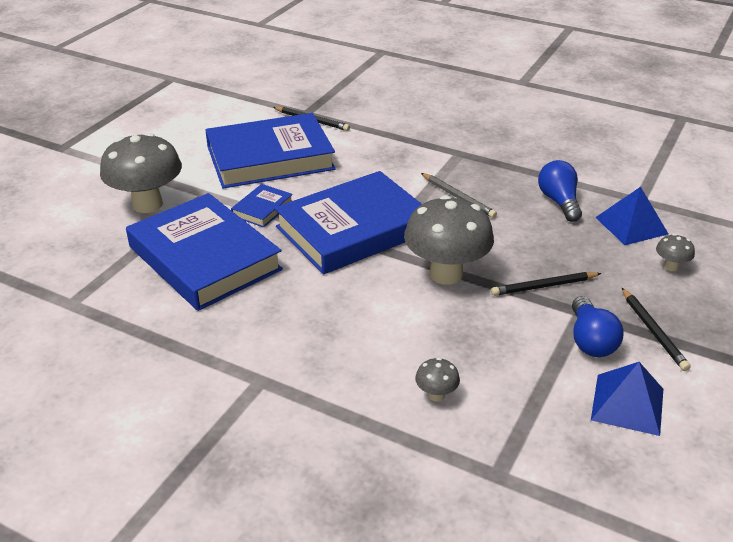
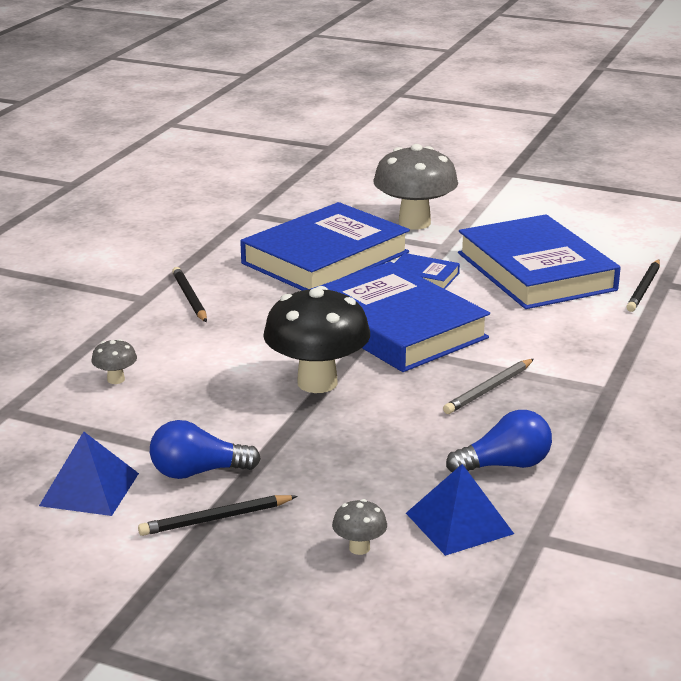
camera: 85 degrees right, 10 degrees down
grey mushroom [404,195,494,285] -> black mushroom [263,286,370,393]
black pencil [491,272,601,296] -> black pencil moved to [172,267,207,322]

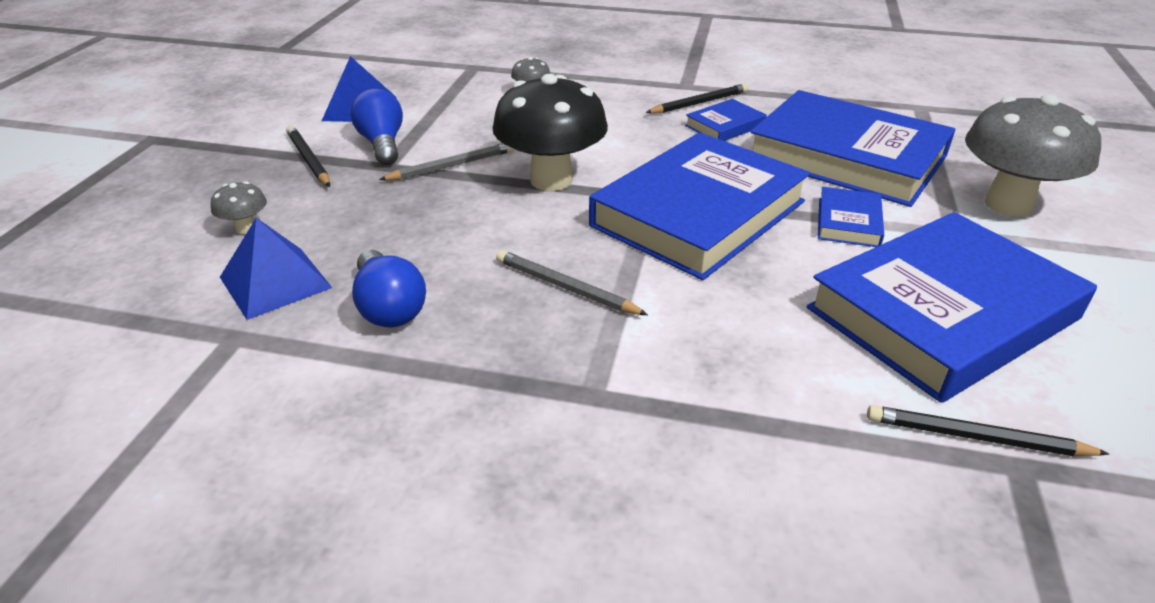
camera: 80 degrees right, 10 degrees up
none -> grey pencil [379,143,514,180]
none -> blue book [685,99,767,141]

